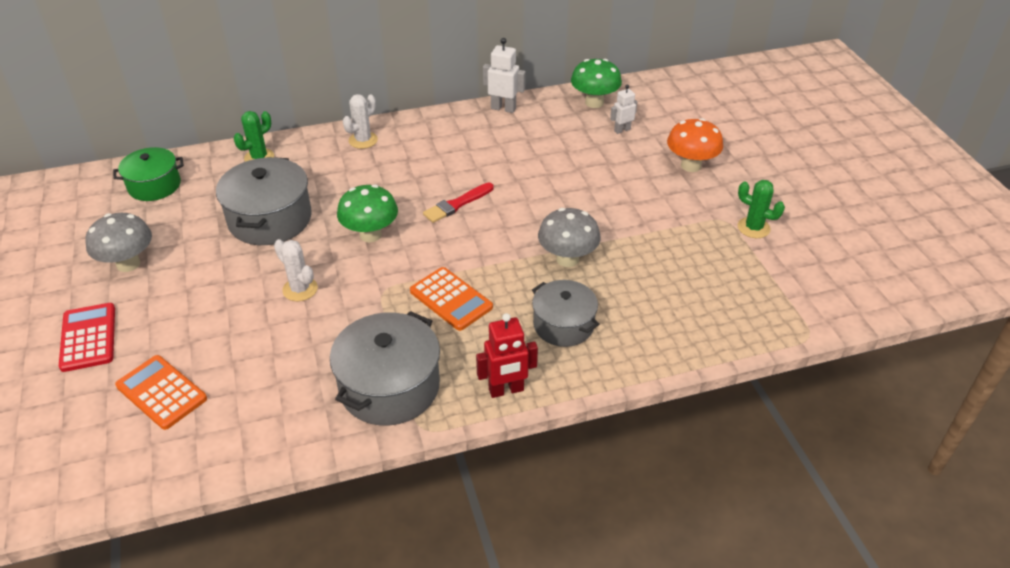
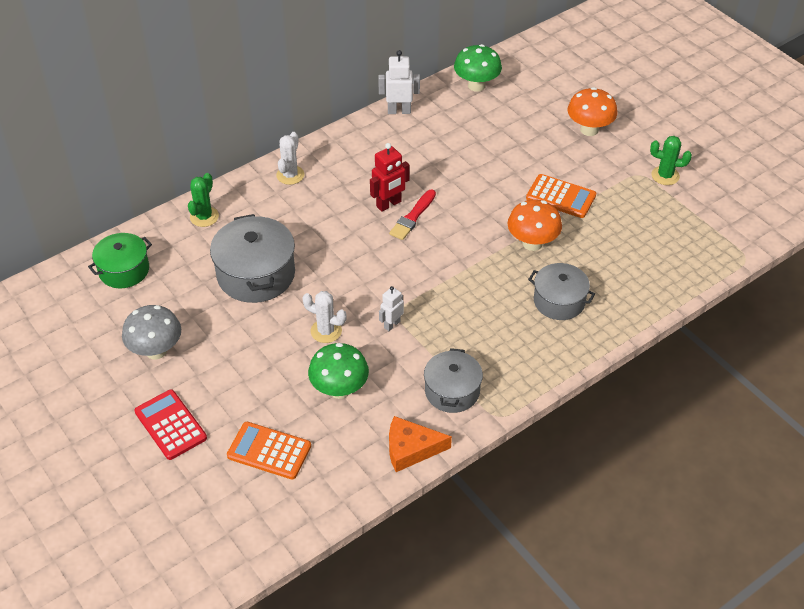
camera: 20 degrees left, 5 degrees up
grey pot [330,311,440,426] -> grey pot [424,348,483,413], size x0.65
green mushroom [337,184,398,242] -> green mushroom moved to [308,343,369,399]
orange calculator [410,267,493,331] -> orange calculator moved to [526,174,596,218]
red robot [476,313,538,398] -> red robot moved to [370,143,410,212]
grey mushroom [538,208,601,267] -> orange mushroom [508,199,562,251]
white robot [610,85,637,134] -> white robot moved to [379,286,404,331]
none -> orange cheese [389,416,452,472]

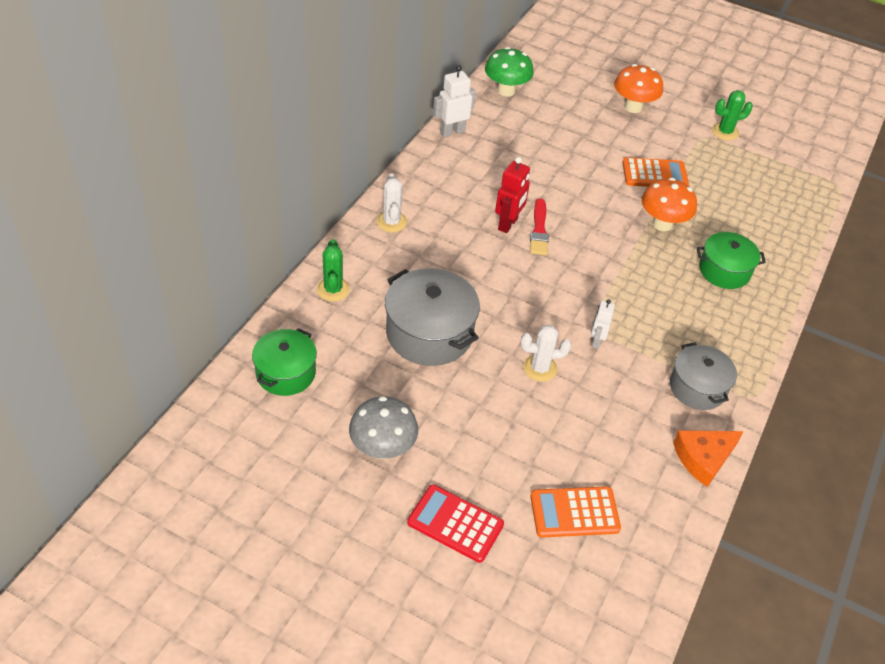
camera: 30 degrees left, 0 degrees up
green mushroom [308,343,369,399] -> none
grey pot [528,263,595,320] -> green pot [697,232,766,289]

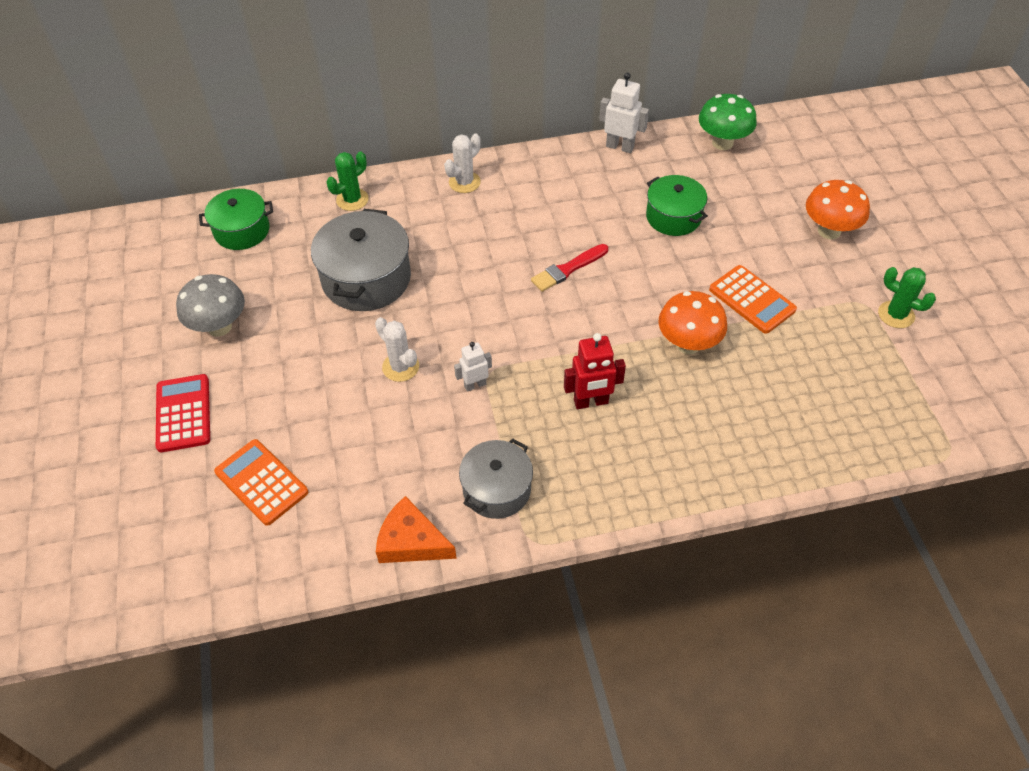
camera: 55 degrees right, 5 degrees up
red robot [495,157,530,233] -> red robot moved to [564,333,626,409]
green pot [697,232,766,289] -> green pot moved to [646,175,708,236]

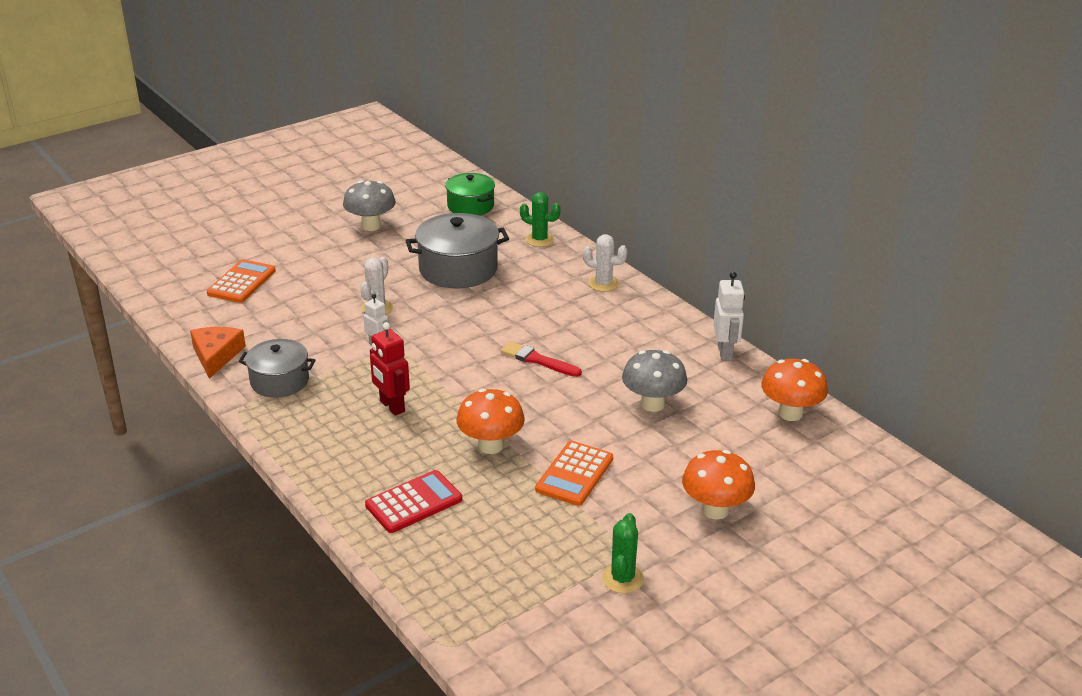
camera: 65 degrees right, 20 degrees down
red calculator [156,374,210,452] -> red calculator moved to [365,470,462,533]
green pot [646,175,708,236] -> grey mushroom [622,350,687,412]
green mushroom [699,94,757,150] -> orange mushroom [761,359,828,421]

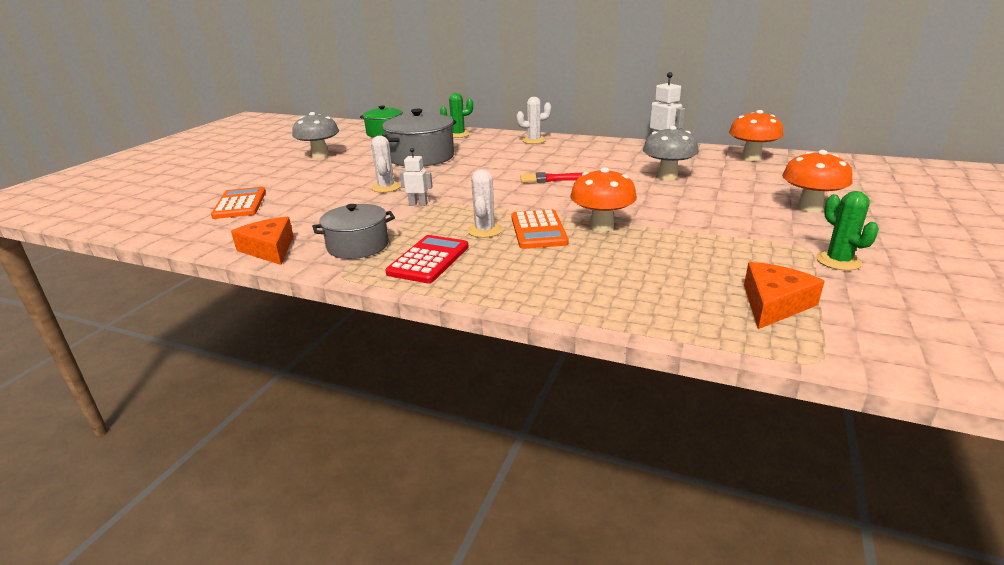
camera: 30 degrees left, 5 degrees down
red calculator [365,470,462,533] -> red calculator moved to [385,235,469,283]
red robot [370,322,410,416] -> white cactus [467,169,502,238]
orange calculator [535,441,613,506] -> orange calculator moved to [511,209,568,249]
none -> orange cheese [744,262,825,329]

